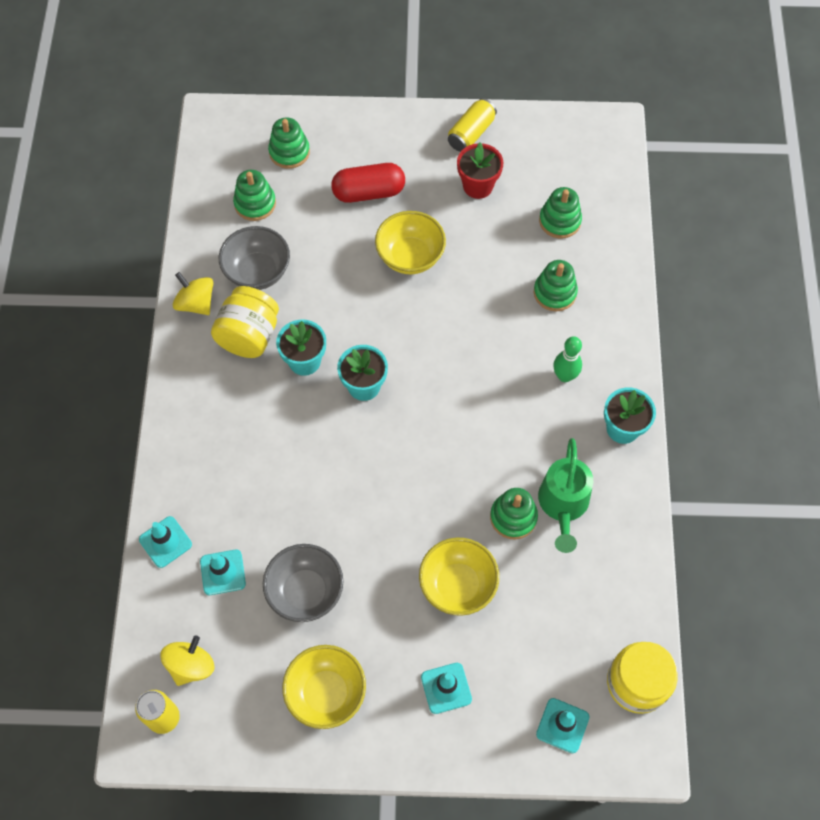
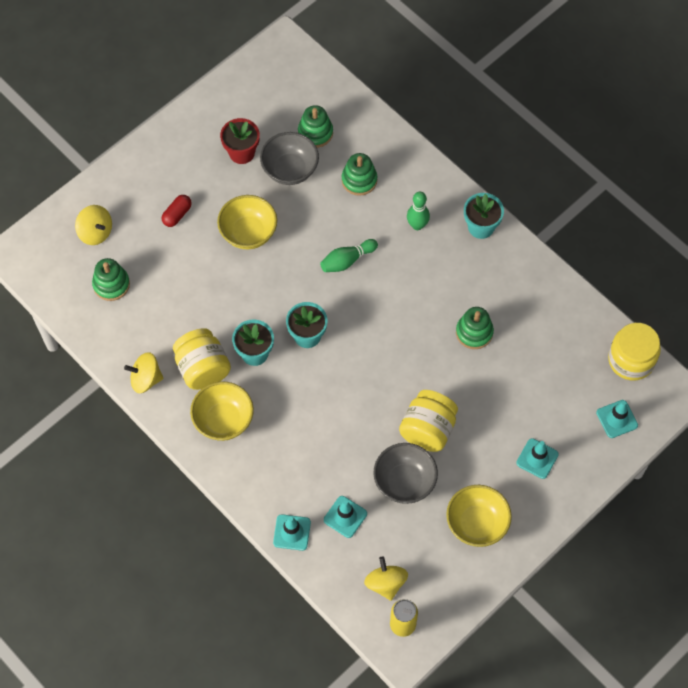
camera: 45 degrees left, 0 degrees up
grey bowl [219,226,290,290] -> grey bowl moved to [260,132,319,185]
green stacking toy [268,117,310,169] -> yellow spinning top [75,205,112,245]
red capsule [331,163,405,203] -> red capsule [161,195,192,227], size x0.59
yellow bowl [419,538,499,616] -> yellow bowl moved to [190,382,254,441]
yellow can [448,98,497,152] -> none
green watering can [538,438,593,553] -> none
none -> green bowling pin [320,239,378,272]
none -> yellow jar [399,390,458,452]

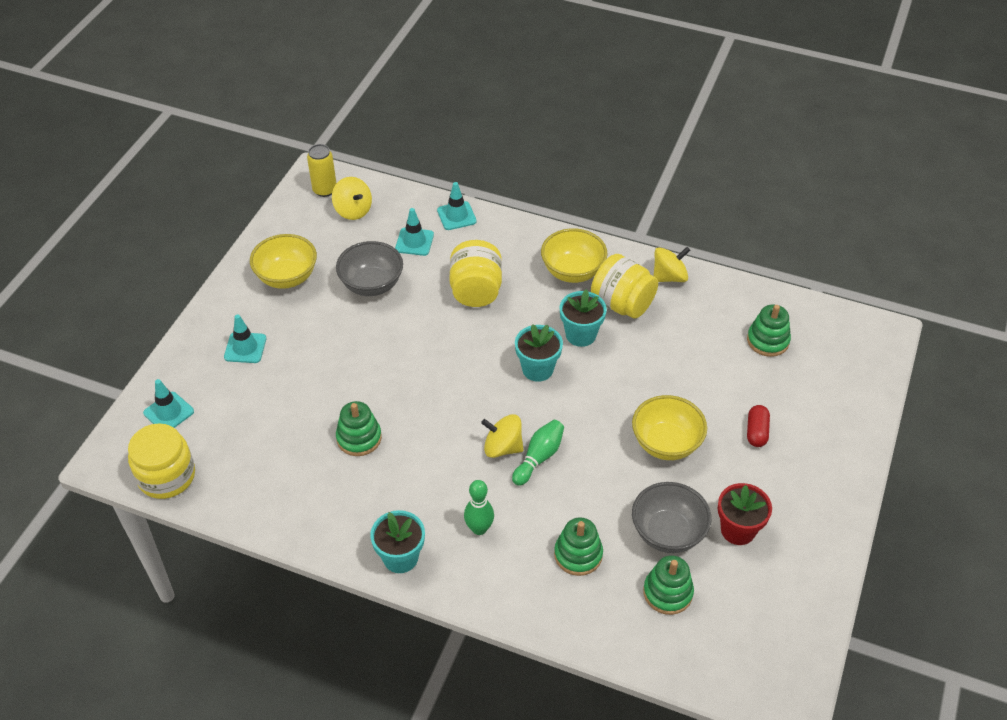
camera: 155 degrees right, 15 degrees down
yellow spinning top [75,205,112,245] -> yellow spinning top moved to [481,414,524,458]
yellow jar [399,390,458,452] -> yellow jar moved to [449,240,502,307]

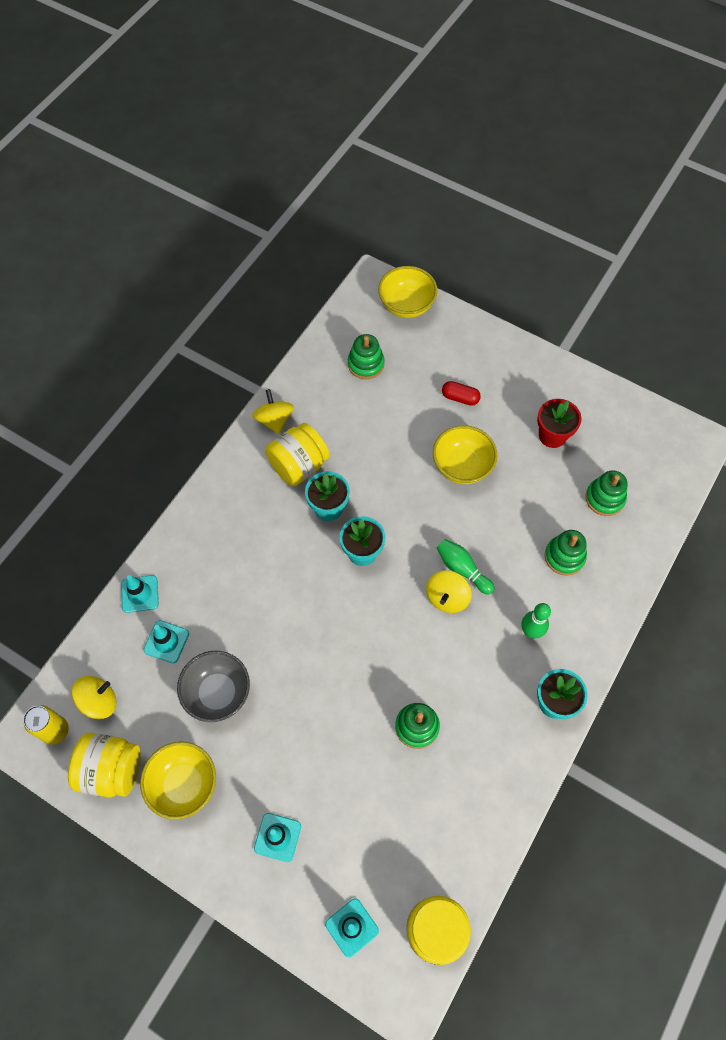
camera: 80 degrees left, 15 degrees up
yellow jar [449,240,502,307] -> yellow jar moved to [68,733,141,798]
yellow bowl [541,228,608,283] -> yellow bowl moved to [378,266,437,318]
grey bowl [632,482,711,553] -> none

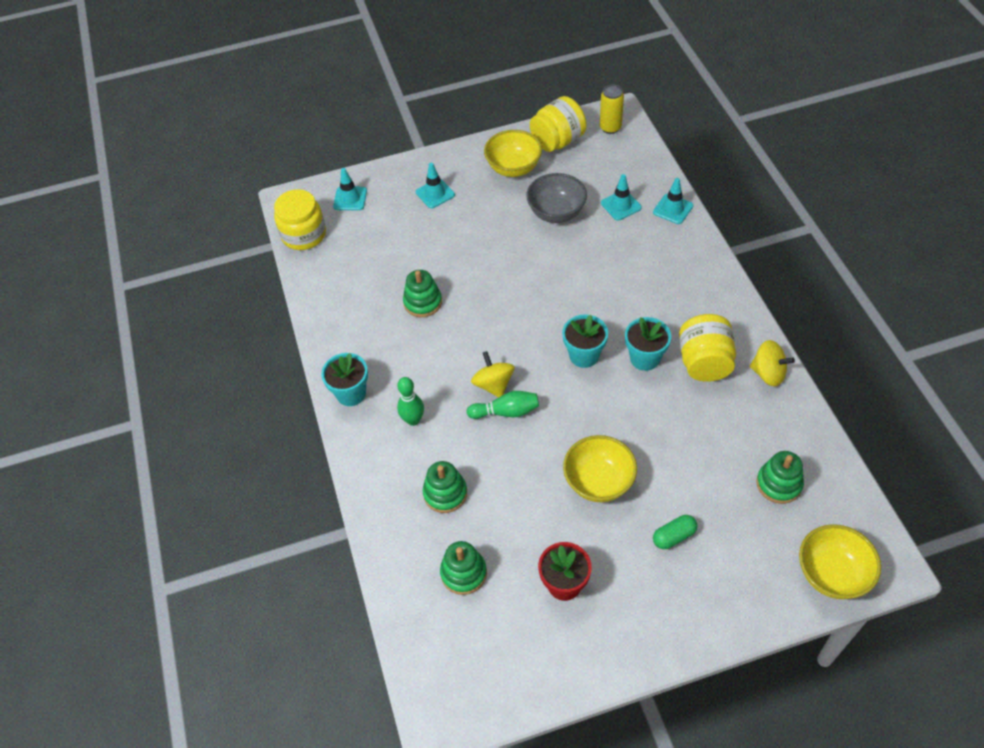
camera: 135 degrees right, 10 degrees down
yellow spinning top [72,676,116,719] -> none
red capsule [442,381,481,406] -> green capsule [653,515,697,549]

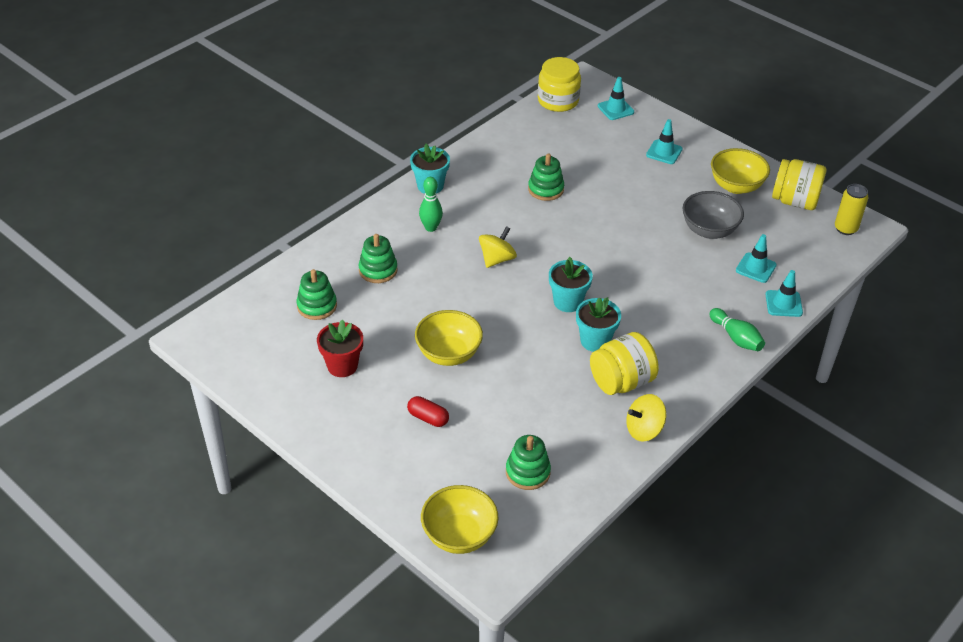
camera: 55 degrees right, 10 degrees down
green bowling pin [466,391,539,419] -> green bowling pin moved to [709,308,765,351]
green capsule [653,515,697,549] -> red capsule [407,396,449,427]
yellow spinning top [750,340,795,387] -> yellow spinning top turned 75 degrees clockwise [626,394,666,442]

